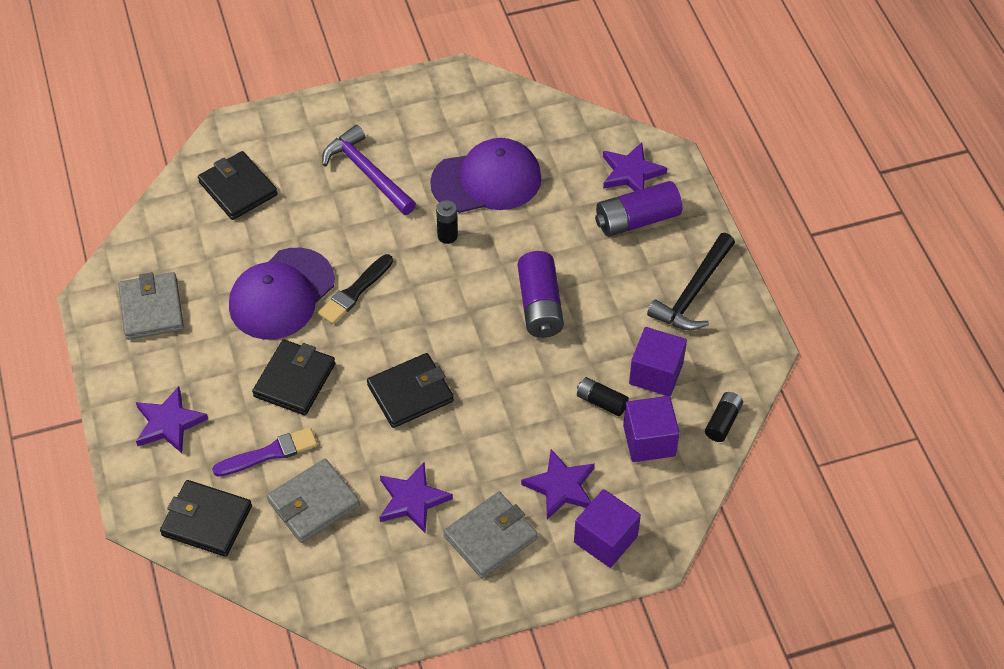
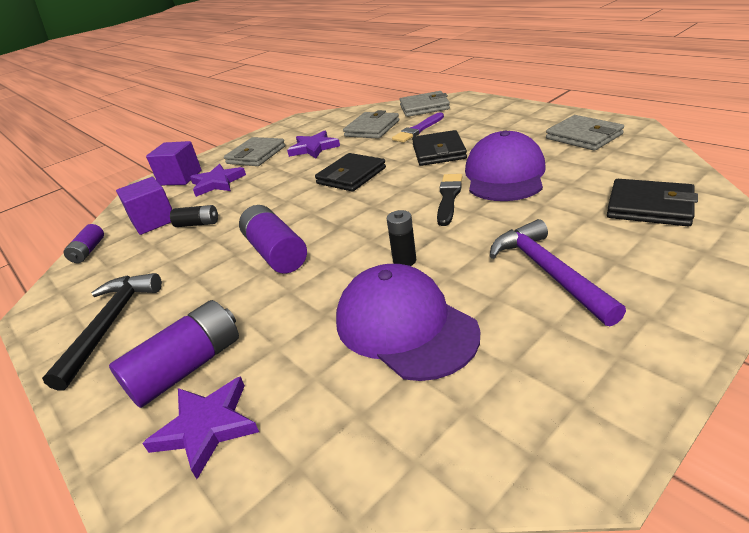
camera: 160 degrees right, 20 degrees down
purple star [136,386,208,453] -> none
black wallet [160,480,252,557] -> grey wallet [400,91,450,117]
purple hammer [322,125,416,215] -> purple hammer turned 135 degrees counterclockwise [490,219,626,326]
purple cap [430,138,542,213] -> purple cap turned 90 degrees clockwise [336,264,480,381]
purple cube [629,327,687,396] -> none
black battery [705,392,743,442] -> purple battery [64,224,104,263]

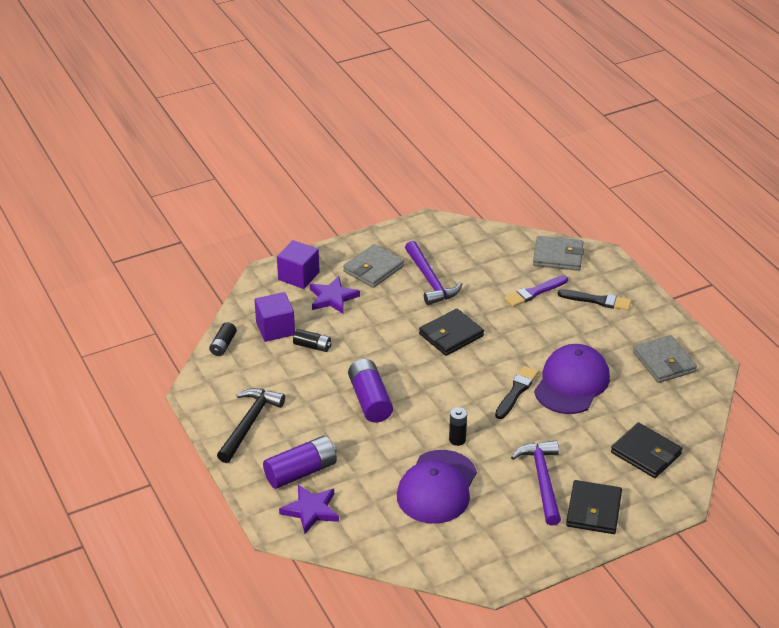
camera: 10 degrees right, 5 degrees up
purple battery [64,224,104,263] -> black battery [209,322,237,356]
purple star [287,130,340,158] -> purple hammer [405,241,462,305]
purple cap [336,264,480,381] -> purple cap turned 135 degrees counterclockwise [397,450,477,524]
grey wallet [343,110,399,139] -> none
black wallet [412,130,467,166] -> black wallet moved to [566,480,622,534]
none -> black brush [557,289,631,311]

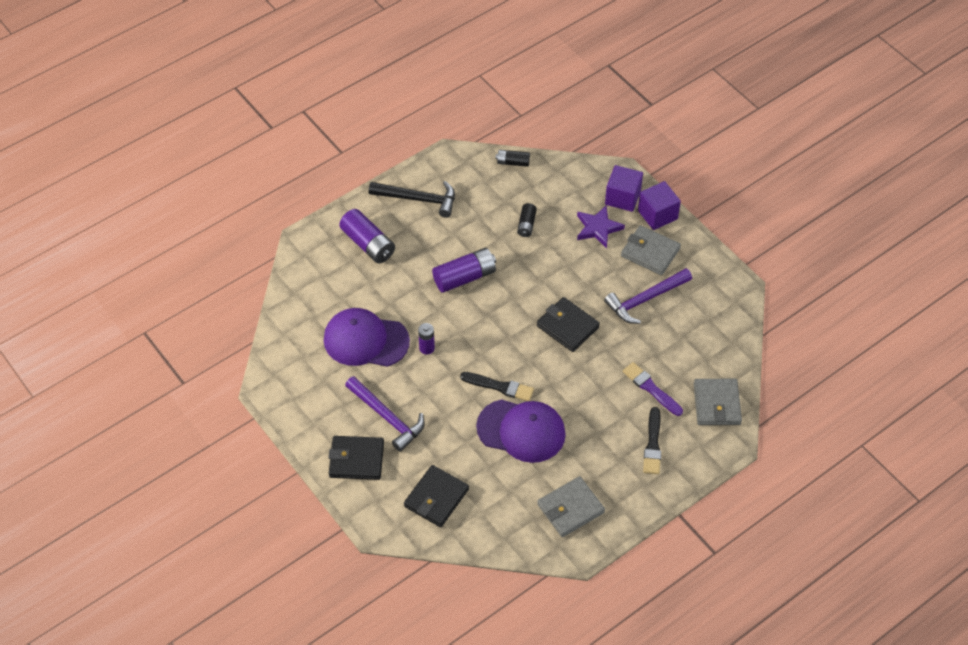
camera: 80 degrees right, 15 degrees up
purple cube [254,292,295,342] -> purple cube moved to [638,181,681,230]
purple star [279,485,339,534] -> none
black battery [449,407,467,446] -> purple battery [418,323,435,355]
purple hammer [511,440,561,526] -> purple hammer turned 60 degrees clockwise [345,376,425,452]

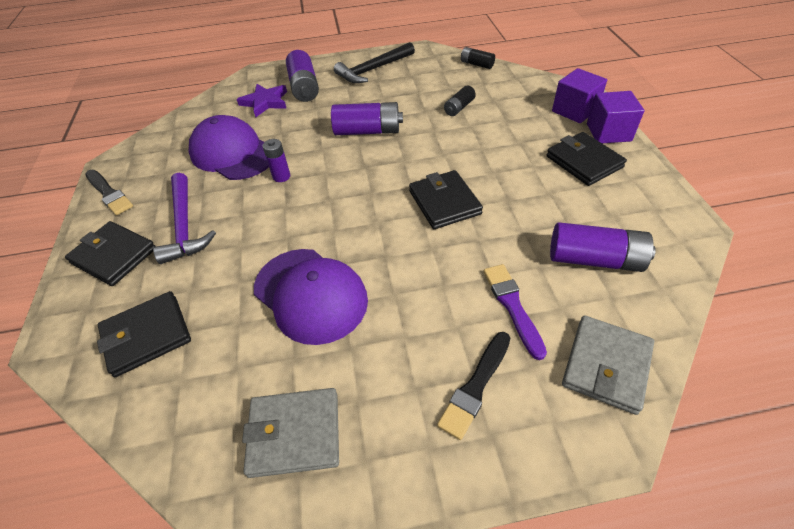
camera: 30 degrees right, 5 degrees down
black hammer [369,181,455,218] -> black hammer turned 105 degrees clockwise [334,42,415,83]
black brush [460,372,534,401] -> black brush moved to [85,170,133,215]
purple star [577,205,625,248] -> purple star moved to [237,84,287,117]
purple hammer [604,268,692,324] -> none
grey wallet [621,225,681,275] -> black wallet [546,132,627,186]
none -> purple battery [550,222,656,272]

